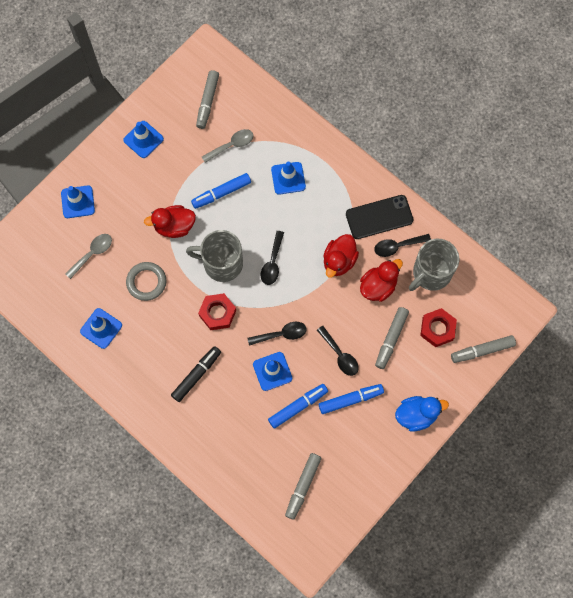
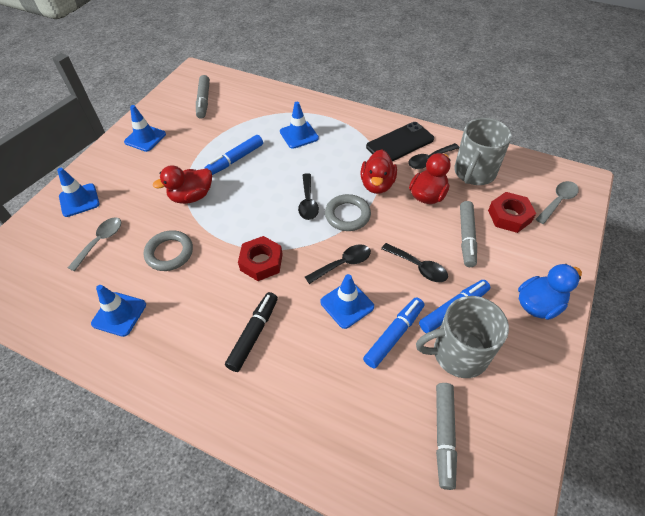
camera: 15 degrees left, 20 degrees down
grey mug [186,230,243,282] -> grey mug moved to [416,296,509,378]
grey spoon [202,129,253,163] -> grey spoon moved to [536,181,579,224]
grey marker [451,335,516,363] -> none
none -> grey ring [325,194,371,231]

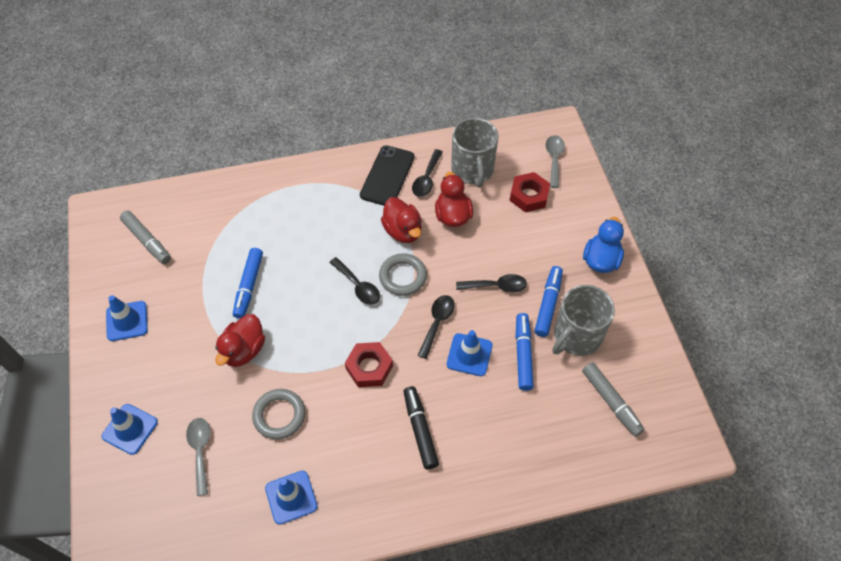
camera: 40 degrees left, 5 degrees up
blue traffic cone [280,102,319,149] -> none
grey marker [460,201,477,267] -> none

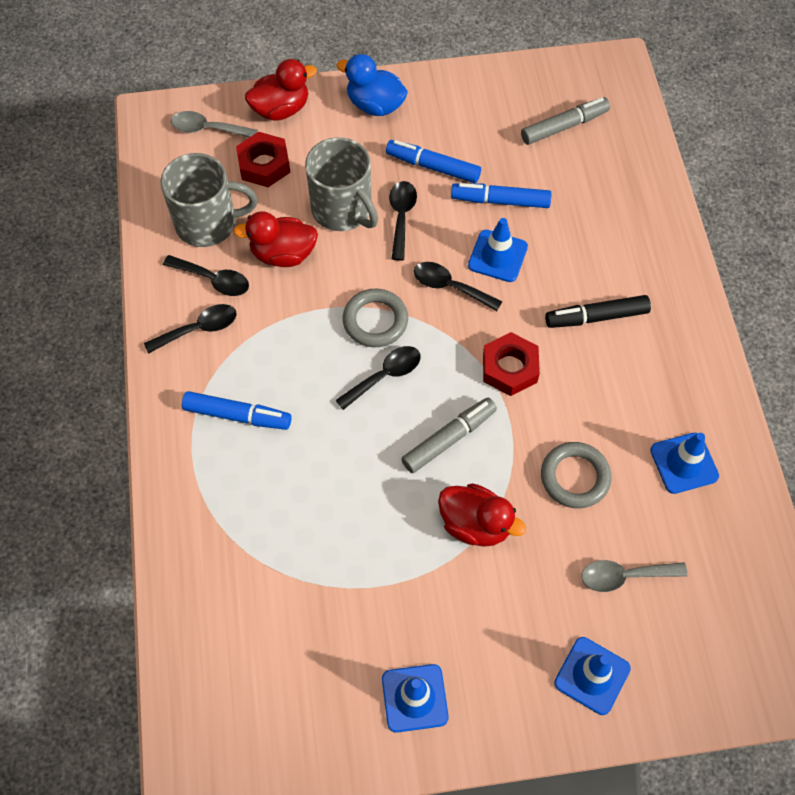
camera: 85 degrees left, 5 degrees up
grey marker [120,211,171,264] -> grey marker moved to [402,398,497,473]
blue marker [233,248,263,319] -> blue marker moved to [182,391,292,430]
black phone [360,145,415,206] -> black spoon [144,304,237,354]
red duck [381,197,422,243] -> red duck moved to [245,59,317,121]
grey mug [552,285,615,356] -> grey mug moved to [305,137,378,231]

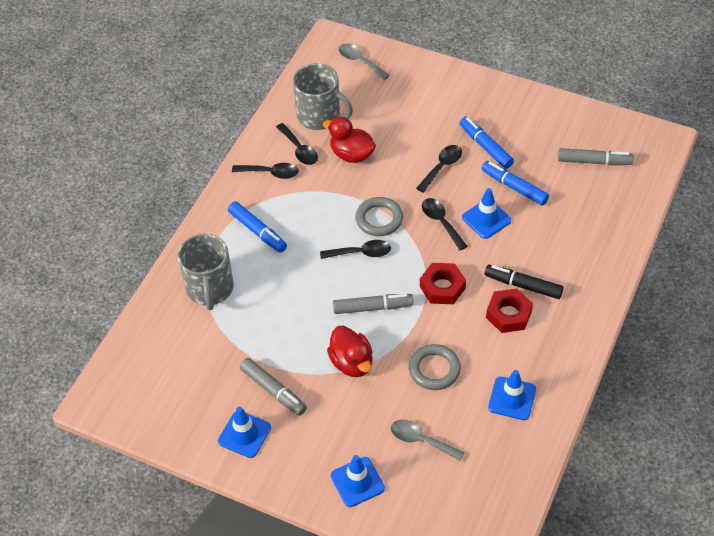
camera: 35 degrees right, 10 degrees down
red nut [236,132,290,187] -> red nut moved to [486,288,533,333]
red duck [245,59,317,121] -> none
grey mug [305,137,378,231] -> grey mug moved to [178,234,234,310]
blue duck [336,54,408,116] -> none
none -> grey marker [240,358,307,416]

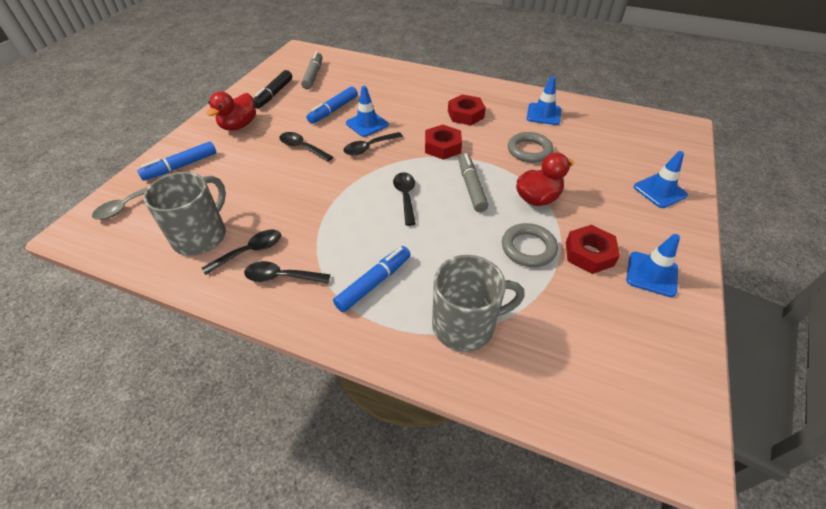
camera: 95 degrees left, 5 degrees down
black spoon [232,163,298,179] -> black spoon turned 90 degrees counterclockwise [244,261,330,284]
grey marker [240,358,307,416] -> red nut [566,225,620,274]
red duck [323,117,376,163] -> red duck moved to [207,91,256,131]
grey ring [355,197,403,236] -> grey ring moved to [502,223,558,267]
grey spoon [391,420,465,462] -> none
blue marker [460,117,514,169] -> blue marker moved to [137,141,217,181]
black marker [484,265,563,299] -> black marker moved to [253,70,292,109]

